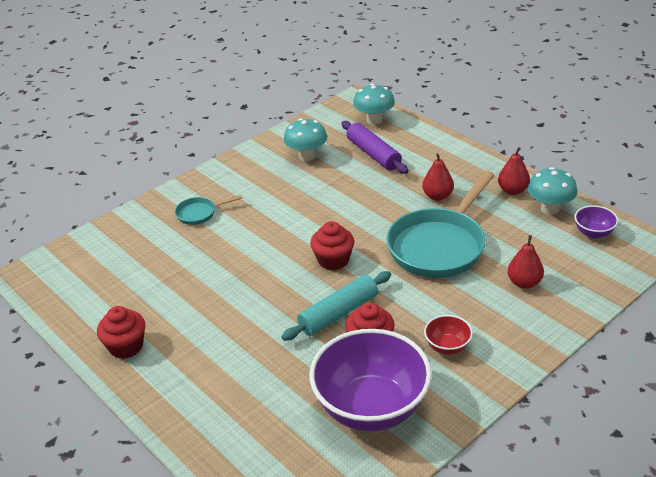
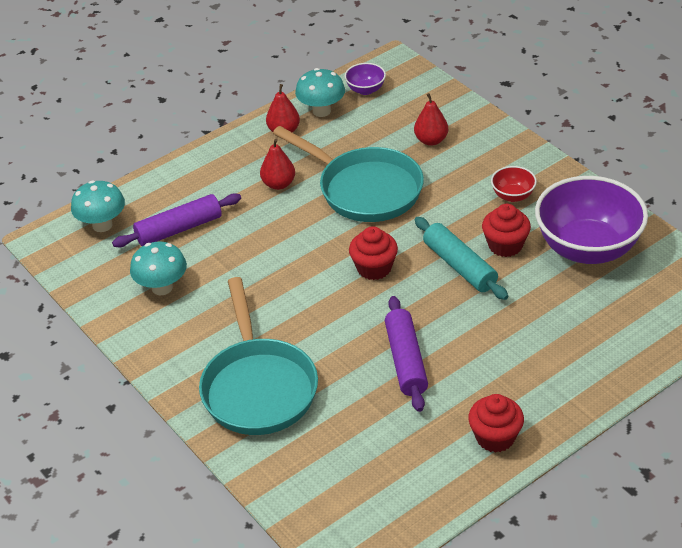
camera: 85 degrees left, 5 degrees up
turquoise pan [175,195,242,225] -> turquoise pan [199,277,318,435], size x2.25
none -> purple rolling pin [385,296,428,412]

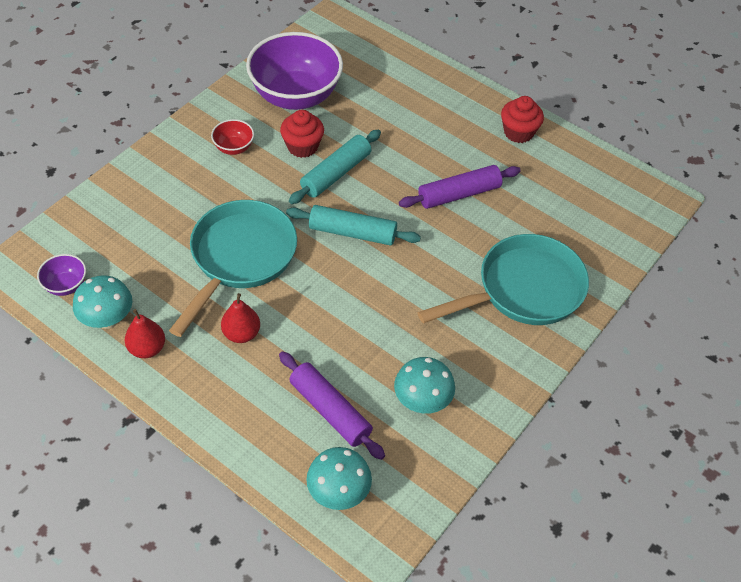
camera: 110 degrees left, 10 degrees up
red cupcake [349,226,398,280] -> turquoise rolling pin [286,205,421,246]
red pear [414,93,448,146] -> none

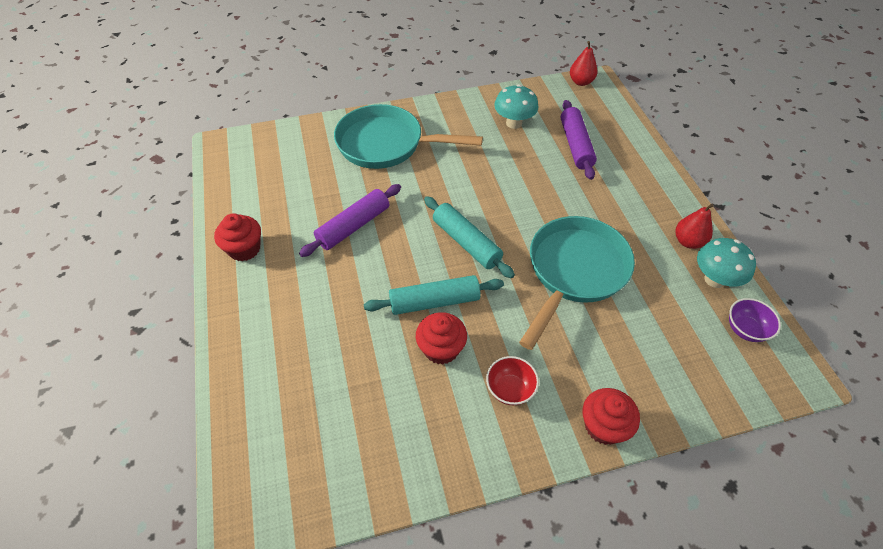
camera: 140 degrees left, 0 degrees up
turquoise pan [169,200,297,337] -> turquoise pan turned 150 degrees clockwise [519,216,635,350]
red pear [221,293,260,343] -> red pear moved to [570,41,598,86]
purple bowl [246,32,343,110] -> none
turquoise mushroom [306,447,372,510] -> none
purple rolling pin [399,165,521,209] -> purple rolling pin turned 60 degrees counterclockwise [299,184,401,257]
none -> red cupcake [583,388,640,445]

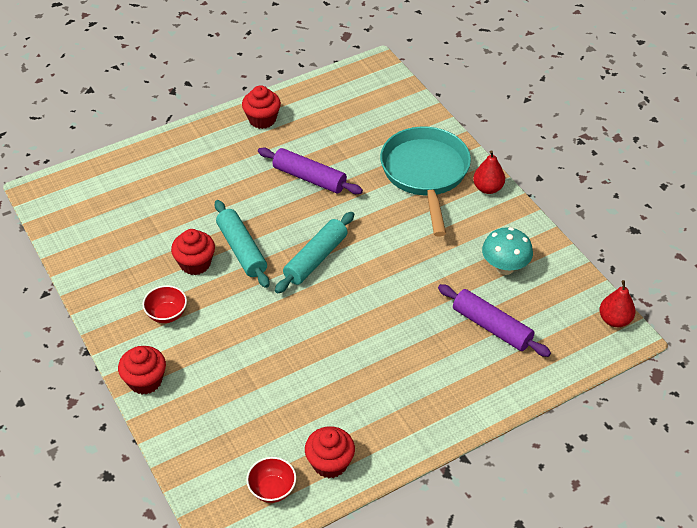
camera: 75 degrees right, 5 degrees down
turquoise pan [519,216,635,350] -> none
purple rolling pin [561,100,597,180] -> purple rolling pin turned 60 degrees clockwise [438,284,551,357]
red pear [675,204,714,249] -> red pear moved to [473,150,505,194]
turquoise mushroom [697,238,756,288] -> red cupcake [305,426,355,478]
purple bowl [729,298,781,342] -> red bowl [246,457,296,503]

